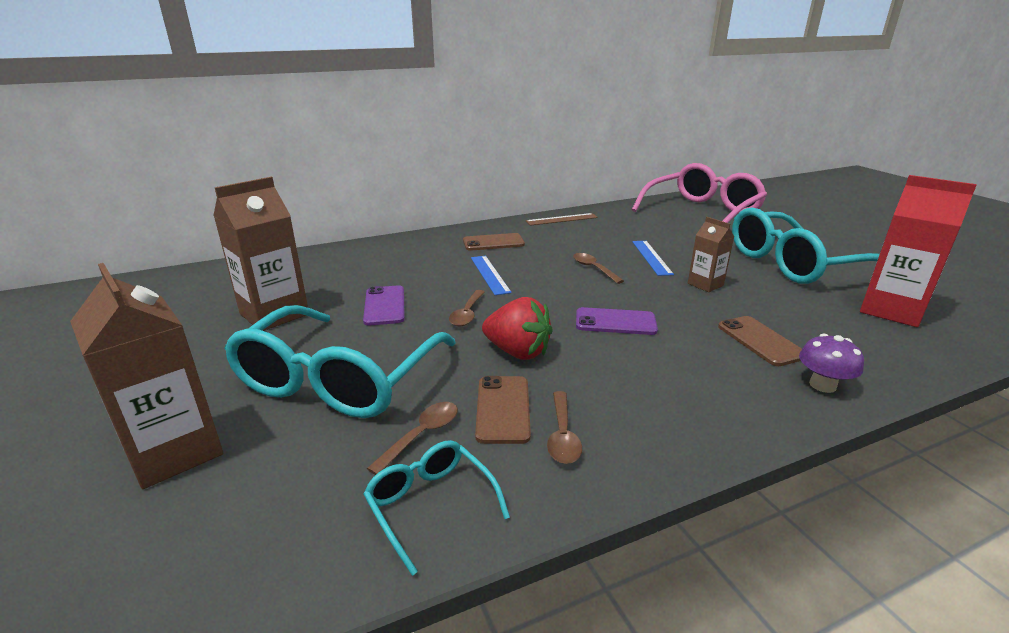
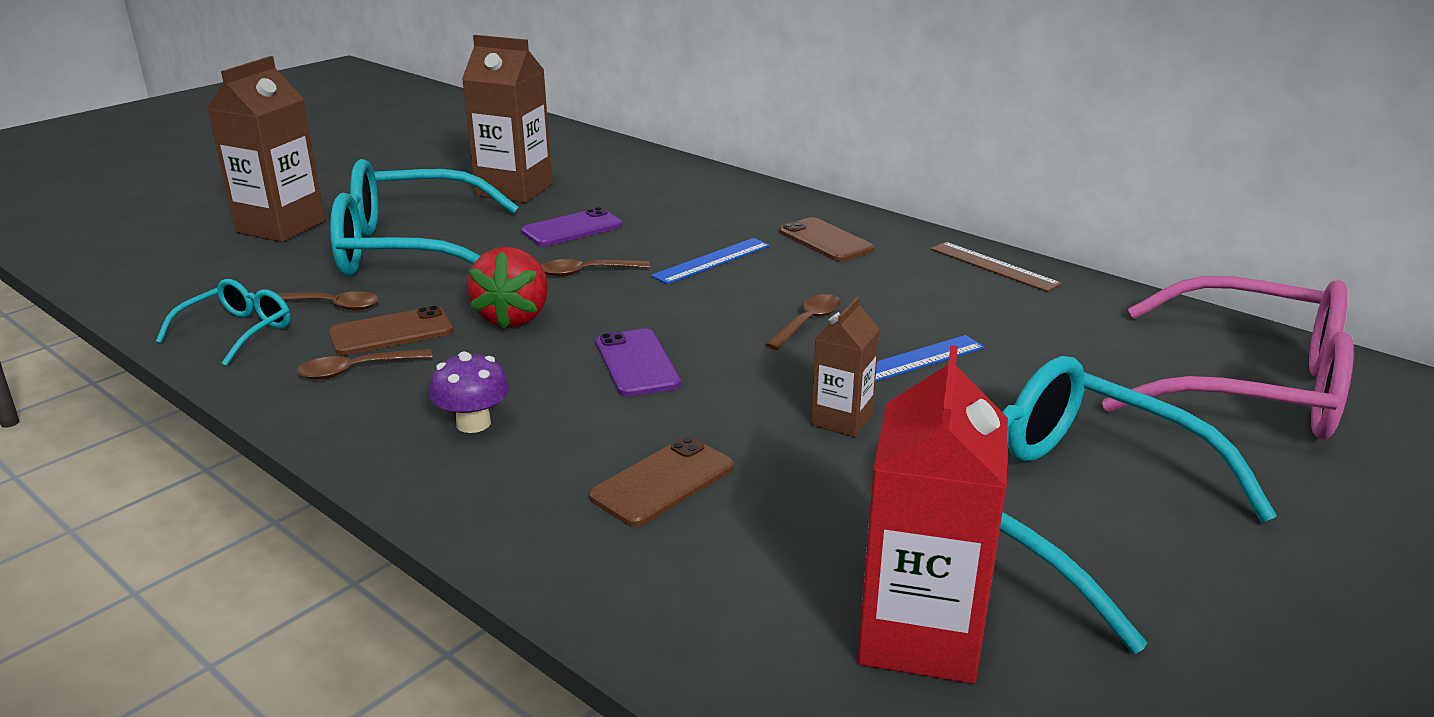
camera: 65 degrees right, 0 degrees up
purple mushroom [799,334,864,393] -> purple mushroom moved to [429,352,510,433]

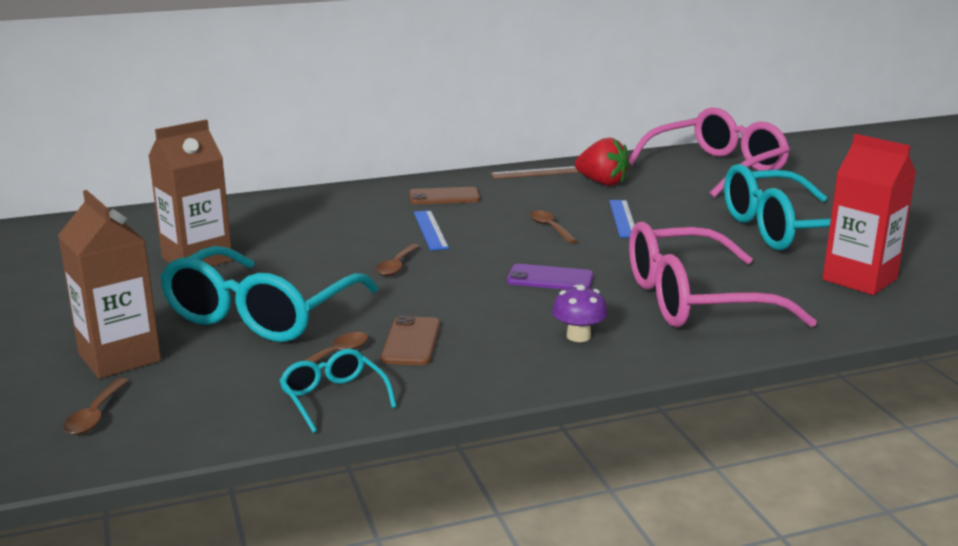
camera: 60 degrees left, 5 degrees down
brown spoon [296,349,433,380] -> brown spoon moved to [63,378,129,435]
red strawberry [467,247,548,329] -> red strawberry moved to [575,138,630,186]
purple phone [521,207,622,246] -> none
brown phone [589,436,734,527] -> pink glasses [629,222,817,327]
brown carton [811,296,880,437] -> none

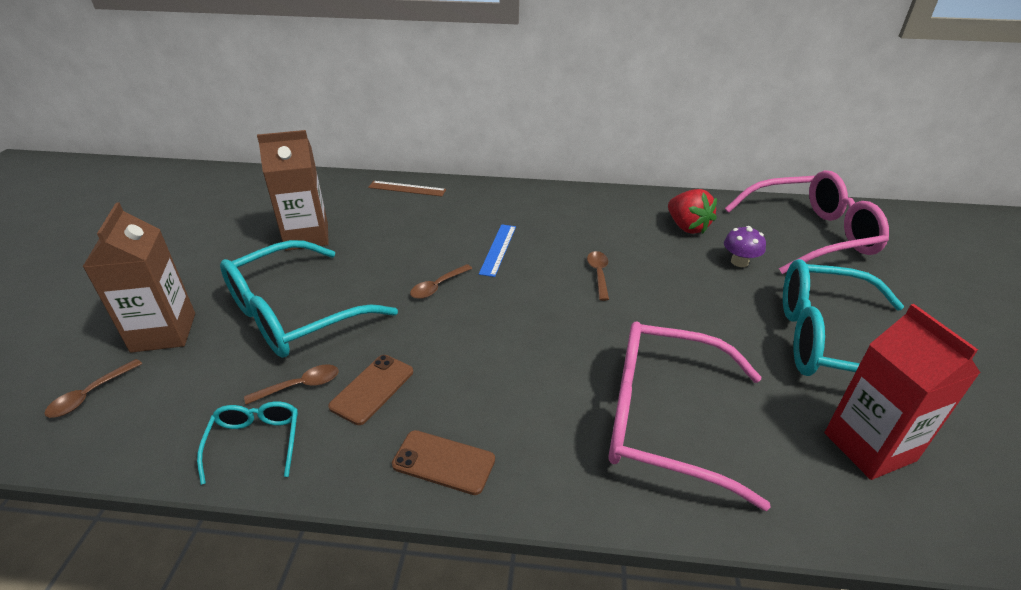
camera: 25 degrees right, 15 degrees up
brown phone [409,187,480,205] -> brown phone moved to [392,430,495,495]
brown ruler [490,166,579,179] -> brown ruler moved to [368,181,446,196]
purple phone [507,264,594,290] -> none
purple mushroom [552,284,608,342] -> purple mushroom moved to [724,226,766,267]
blue ruler [609,200,635,237] -> none

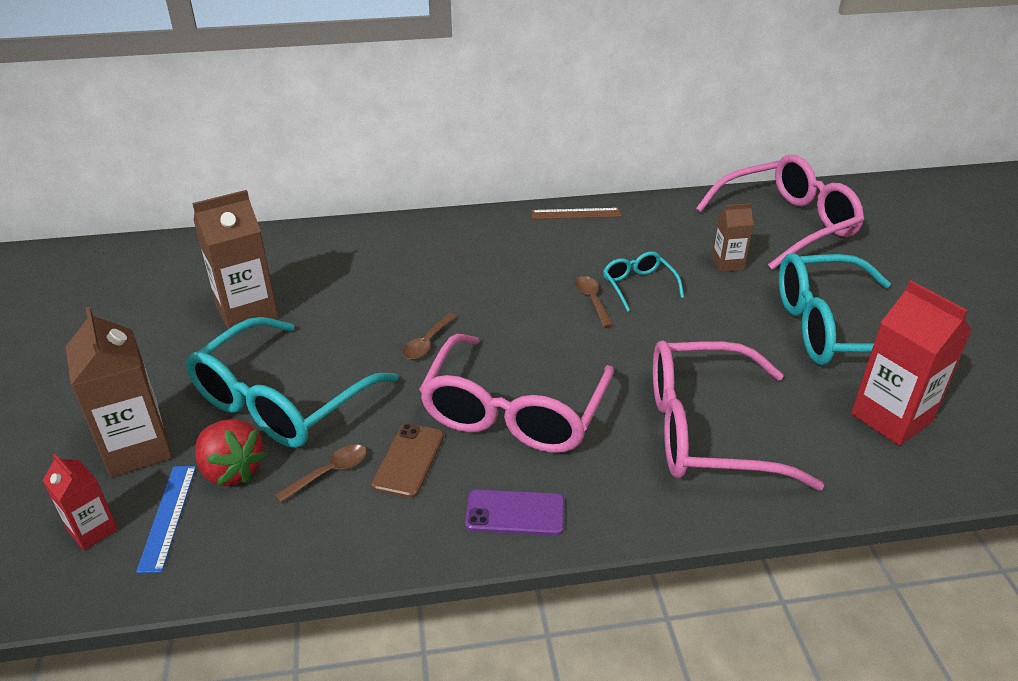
camera: 15 degrees left, 0 degrees up
brown spoon [44,359,142,418] -> red carton [42,453,118,550]
turquoise glasses [197,401,298,485] -> turquoise glasses moved to [603,251,684,312]
brown ruler [368,181,446,196] -> brown ruler moved to [531,208,621,219]
brown phone [392,430,495,495] -> purple phone [465,489,565,536]
blue ruler [479,224,516,277] -> blue ruler moved to [136,466,196,573]
red strawberry [668,189,717,234] -> red strawberry moved to [195,419,267,486]
purple mushroom [724,226,766,267] -> brown carton [712,203,754,272]
none -> pink glasses [419,334,614,453]

